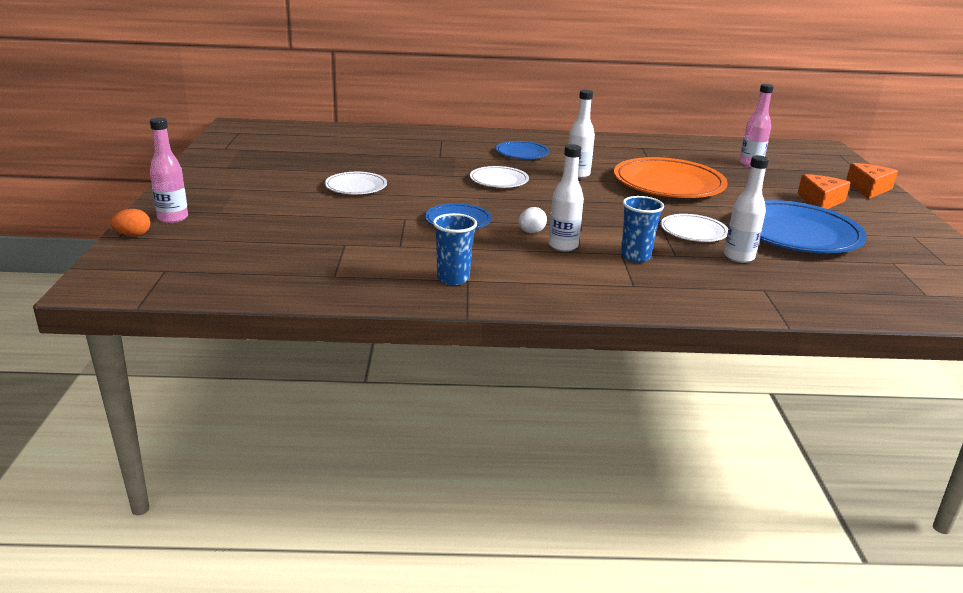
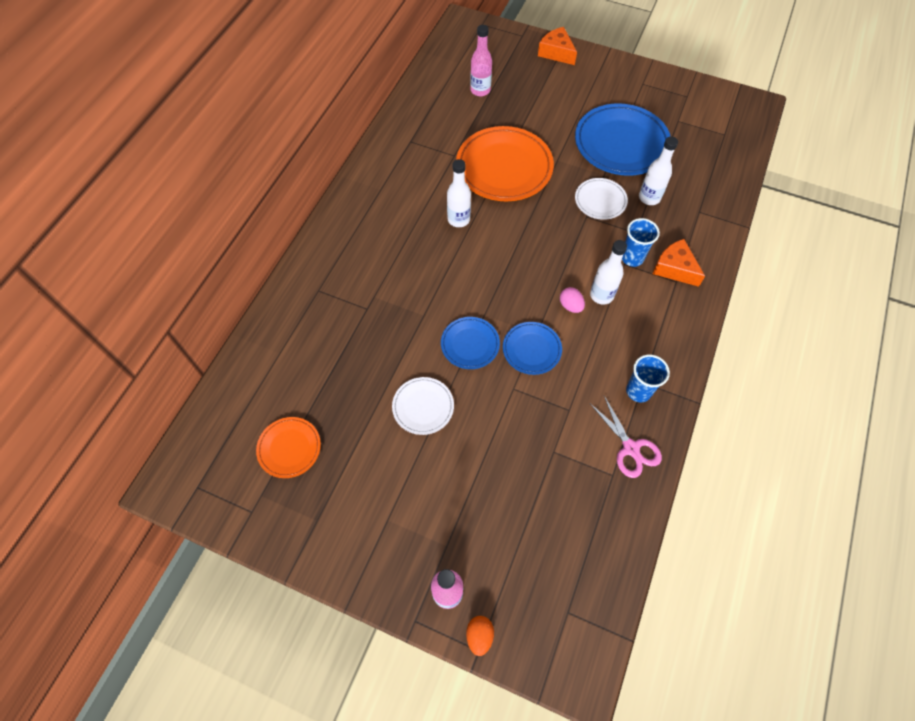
camera: 65 degrees left, 35 degrees up
white plate [470,166,529,188] -> none
blue plate [496,141,550,159] -> blue plate moved to [441,317,500,369]
white egg [518,207,547,234] -> pink egg [560,287,585,313]
orange cheese [798,174,851,209] -> orange cheese moved to [653,239,705,287]
none -> orange plate [256,417,321,478]
none -> pink scissors [591,396,662,478]

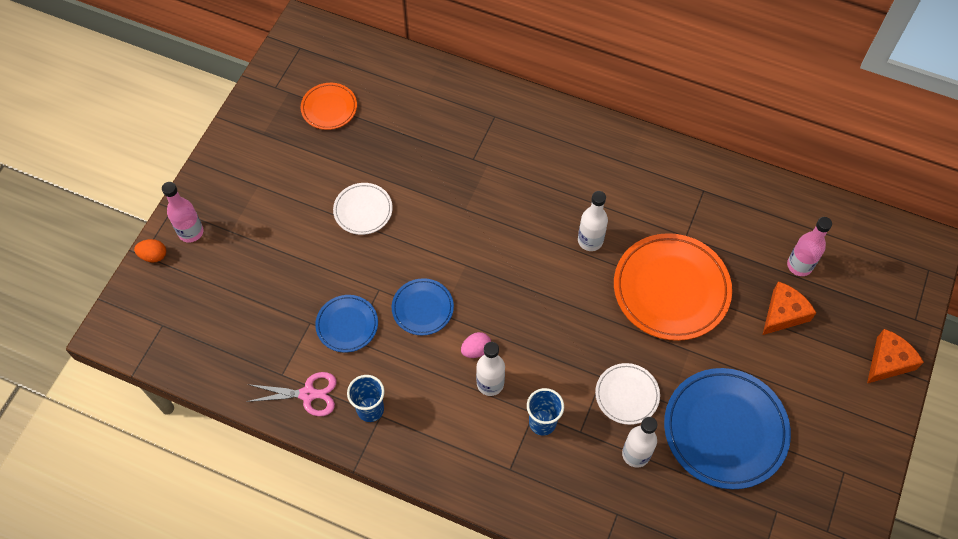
camera: 90 degrees right, 0 degrees up
blue plate [441,317,500,369] -> blue plate moved to [315,295,378,353]
pink scissors [591,396,662,478] -> pink scissors turned 150 degrees counterclockwise [246,372,337,416]
orange cheese [653,239,705,287] -> orange cheese moved to [763,281,816,335]

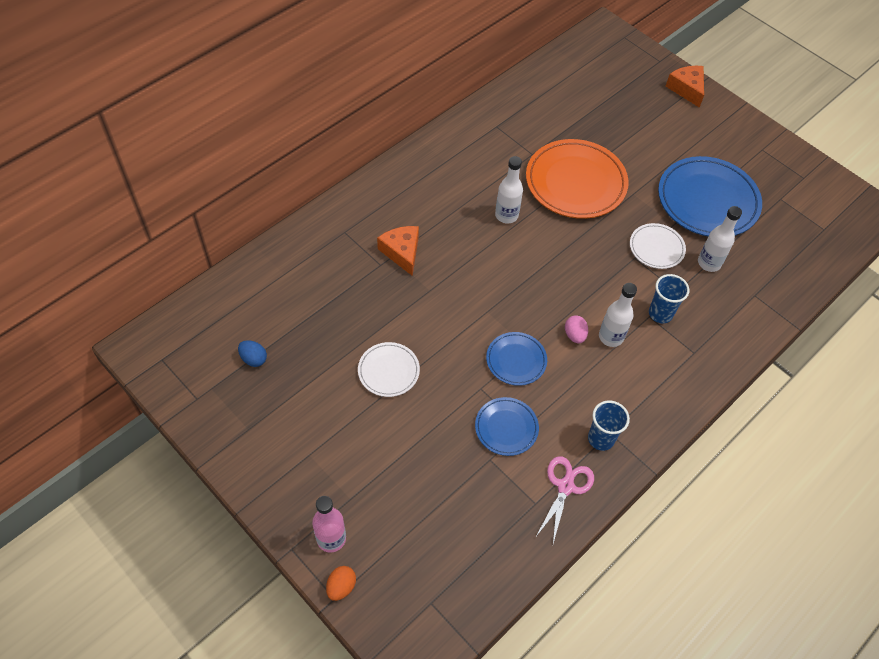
camera: 70 degrees left, 5 degrees down
orange plate [301,83,357,130] -> blue egg [238,340,267,367]
orange cheese [763,281,816,335] -> orange cheese moved to [377,226,419,276]
pink bottle [787,217,832,276] -> none

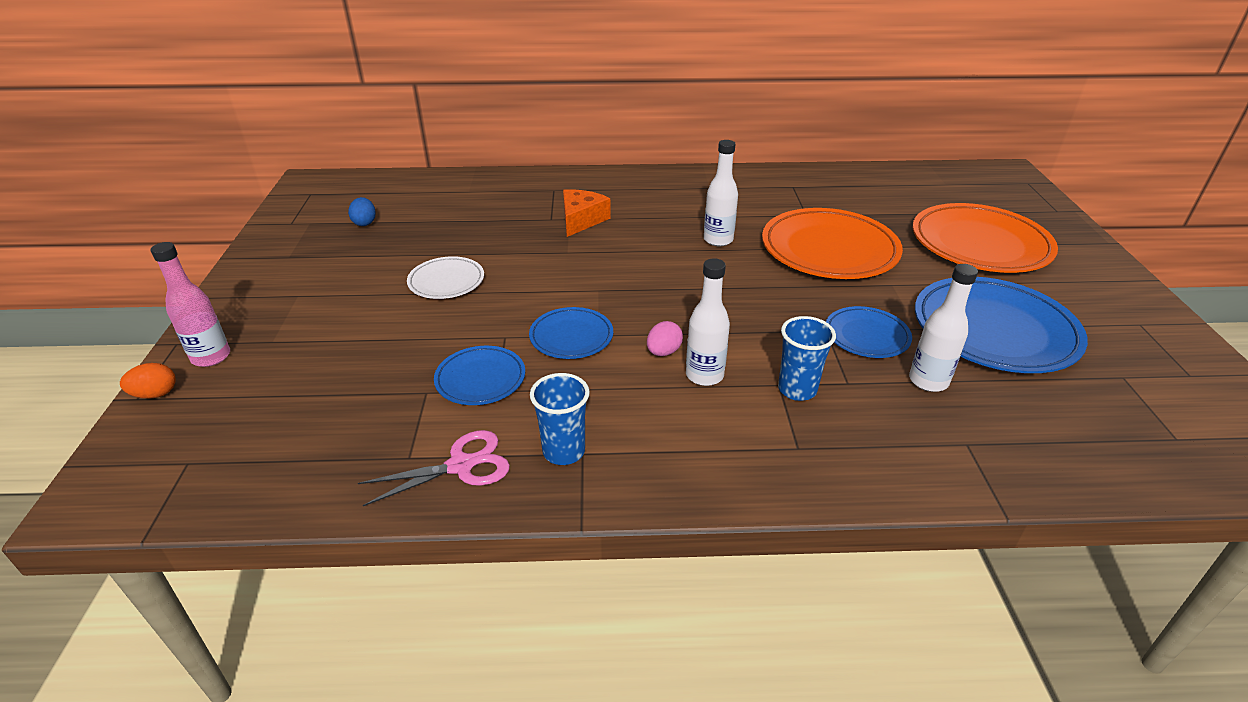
camera: 45 degrees right, 20 degrees down
white plate [630,223,686,269] -> blue plate [826,306,912,358]
orange cheese [666,66,704,108] -> none
none -> orange plate [913,203,1058,273]

